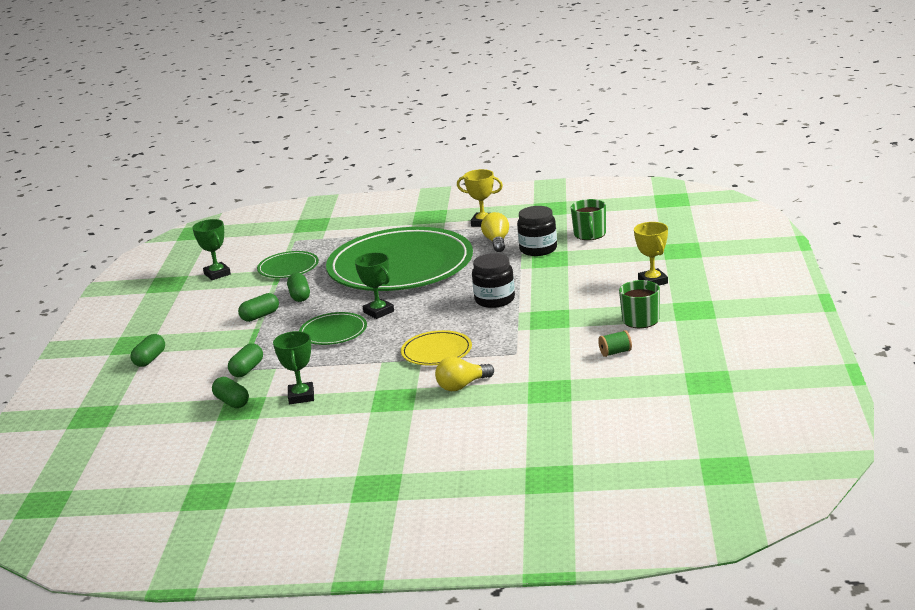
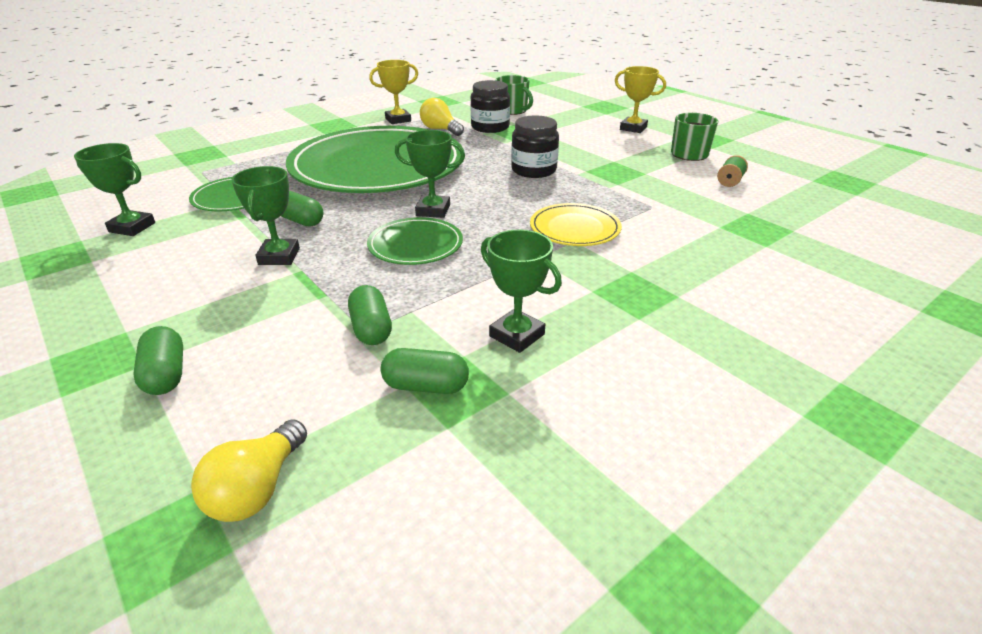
camera: 45 degrees left, 10 degrees up
green capsule [238,293,279,322] -> green trophy [232,166,300,265]
yellow light bulb [435,357,494,391] -> yellow light bulb moved to [191,419,307,522]

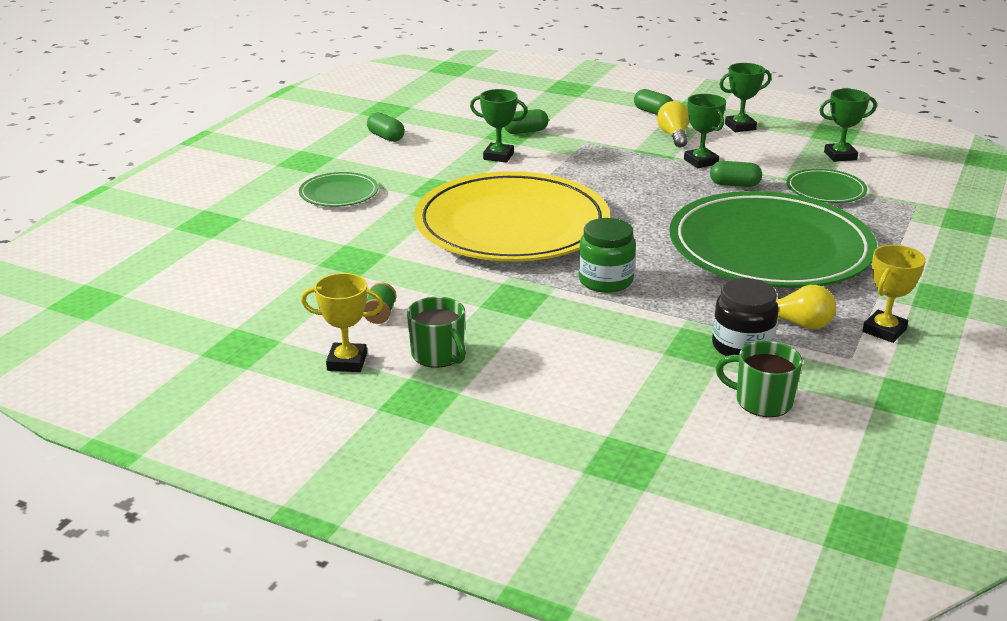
camera: 155 degrees right, 5 degrees down
yellow light bulb [191,419,307,522] -> yellow light bulb moved to [657,101,689,147]
green capsule [348,285,392,345] -> green capsule moved to [367,112,405,142]
green plate [367,217,463,265] -> green plate moved to [299,172,378,207]
green trophy [395,130,465,218] -> green trophy moved to [719,63,771,132]
black jar [511,116,559,178] -> green jar [579,218,636,293]
yellow plate [530,203,622,246] -> yellow plate [414,171,610,262], size x2.34
yellow trophy [615,66,666,133] -> yellow trophy moved to [301,273,384,372]

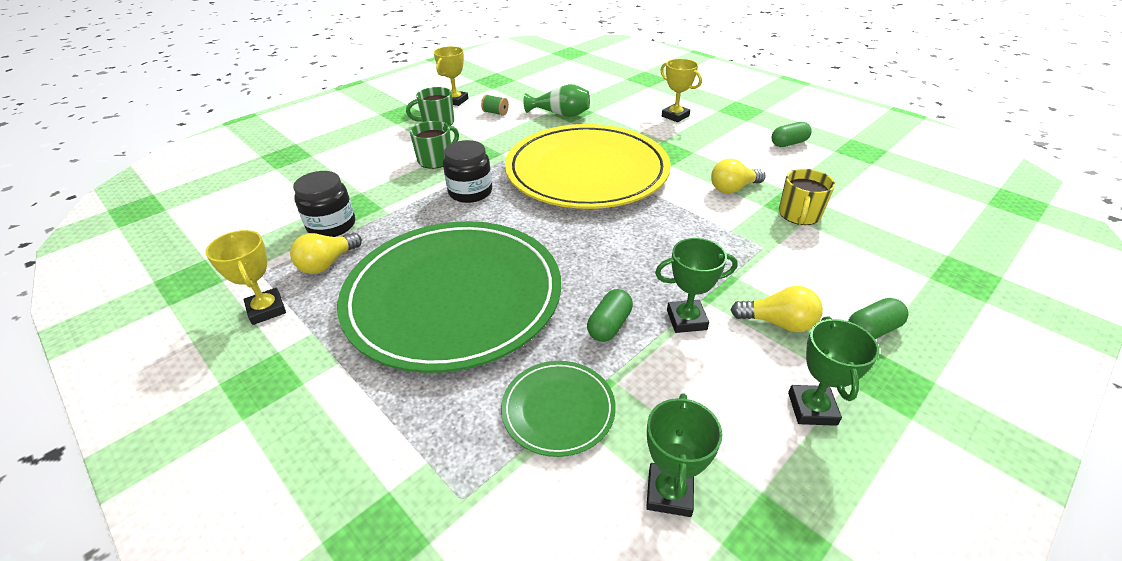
camera: 110 degrees right, 10 degrees up
green plate [299,172,378,207] -> yellow trophy [660,59,702,122]
green trophy [470,89,528,163] -> yellow light bulb [711,159,765,194]
green capsule [504,109,549,134] -> yellow mug [779,169,835,225]
green jar [579,218,636,293] -> black jar [443,140,492,203]
green mug [716,341,803,417] -> green mug moved to [410,121,459,169]
none -> green vase [523,84,590,117]

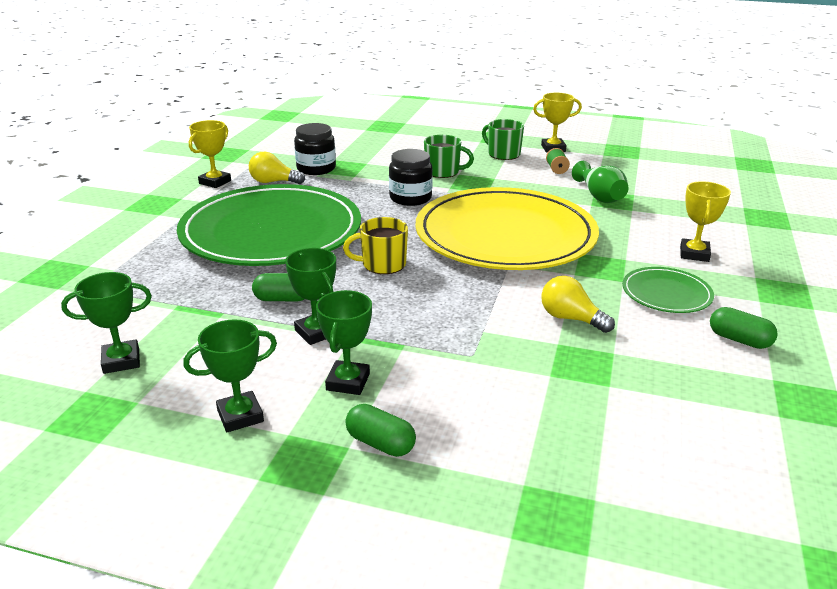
camera: 60 degrees right, 10 degrees down
green plate [501,361,616,457] -> green plate moved to [622,267,714,313]
yellow light bulb [731,286,823,332] -> green trophy [316,290,372,395]
yellow mug [779,169,835,225] -> yellow mug moved to [343,217,408,274]

